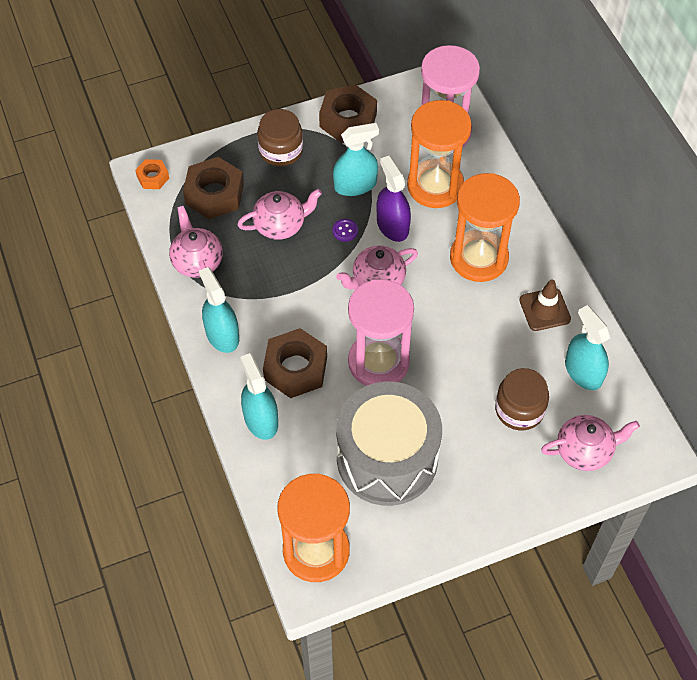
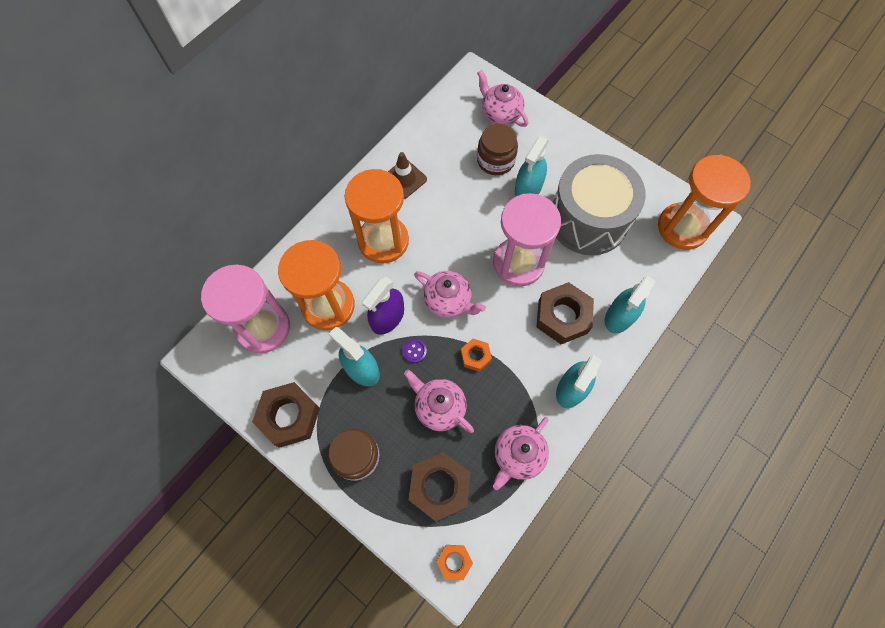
camera: 120 degrees left, 10 degrees up
turquoise spray bottle [565,305,611,390] -> turquoise spray bottle moved to [515,136,549,197]
none -> orange nut [461,339,492,372]

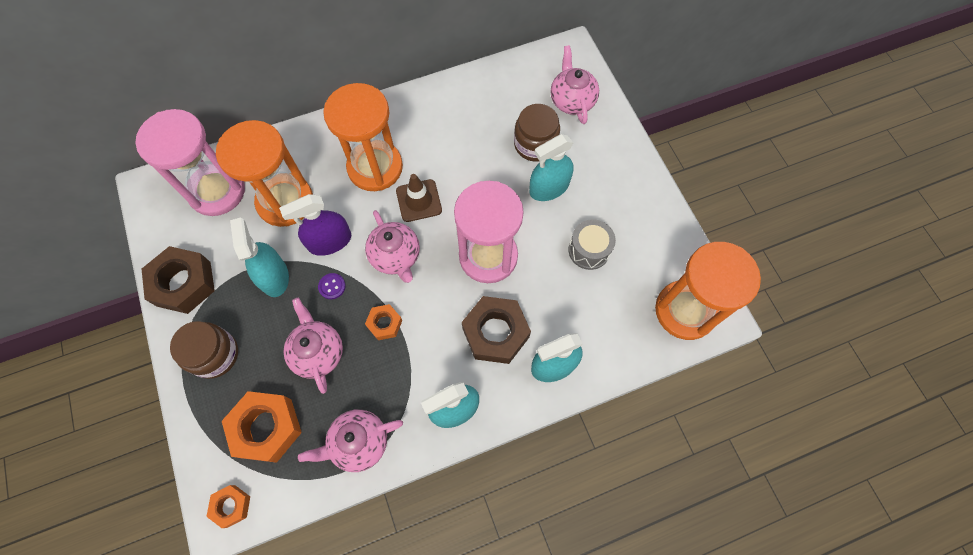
camera: 30 degrees right, 0 degrees up
brown traffic cone [388,152,427,199] -> brown traffic cone moved to [396,174,442,222]
brown nut [409,452,470,522] -> orange nut [222,391,302,463]
grey drum [553,154,646,255] -> grey drum [569,220,616,270], size x0.45

